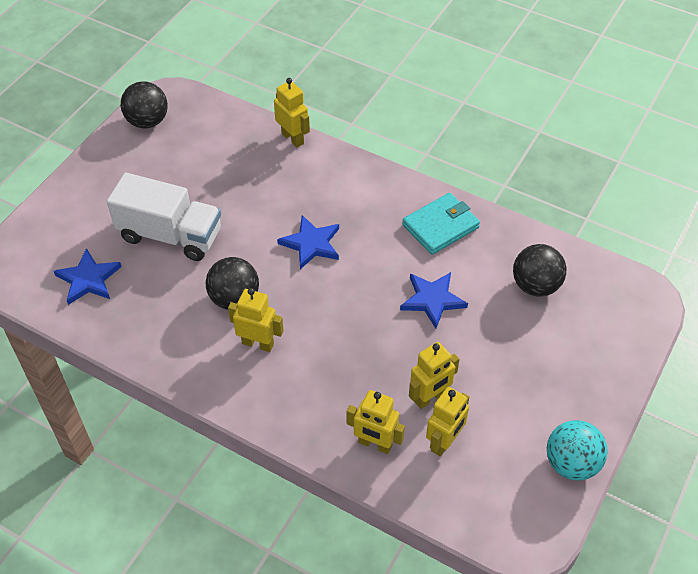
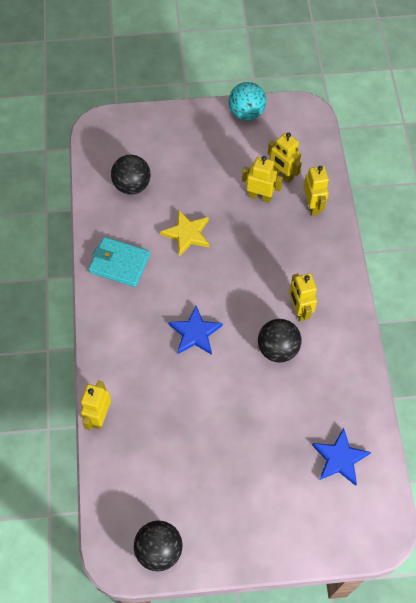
camera: 125 degrees left, 10 degrees up
white truck [107,173,221,261] -> none
blue star [400,272,468,329] -> yellow star [160,209,210,257]
yellow robot [426,387,469,457] -> yellow robot turned 135 degrees counterclockwise [268,132,301,183]

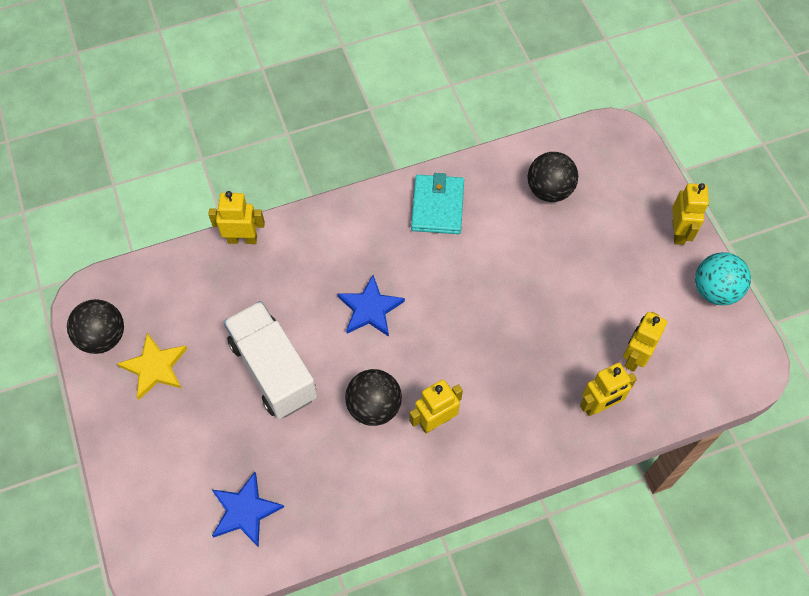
camera: 75 degrees right, 0 degrees up
yellow star [160,209,210,257] -> yellow star moved to [117,333,187,400]
yellow robot [242,156,283,203] -> yellow robot moved to [672,183,709,245]
none -> white truck [224,301,317,419]

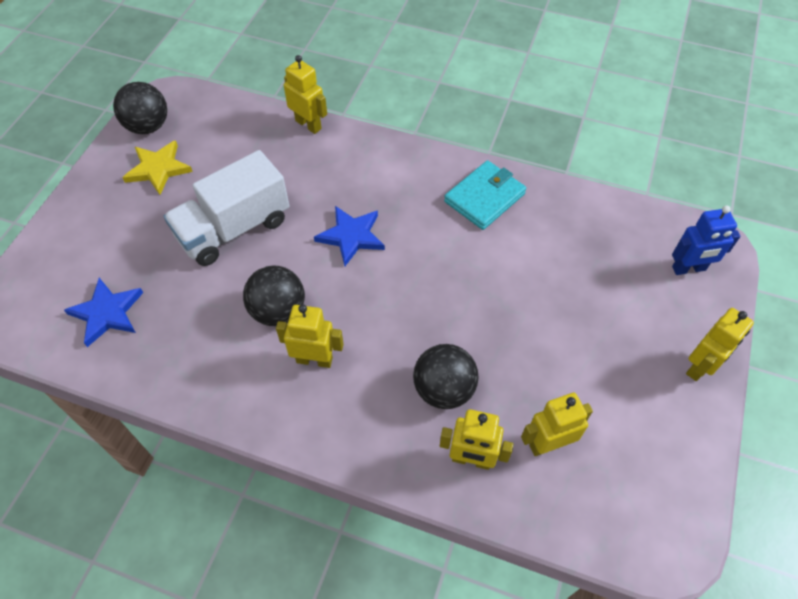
camera: 40 degrees right, 5 degrees down
white truck [224,301,317,419] -> white truck turned 135 degrees counterclockwise [163,150,289,266]
black ball [528,152,578,202] -> black ball moved to [413,344,479,409]
turquoise ball [695,252,751,305] -> none
none -> blue robot [672,206,741,275]

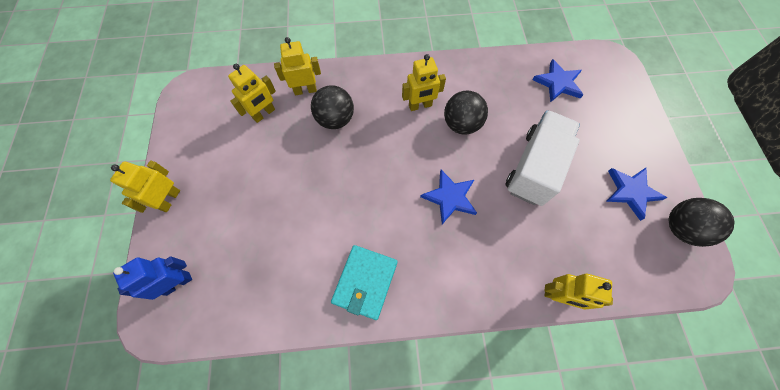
camera: 155 degrees right, 10 degrees up
yellow star [122,140,193,195] -> blue star [606,168,667,221]

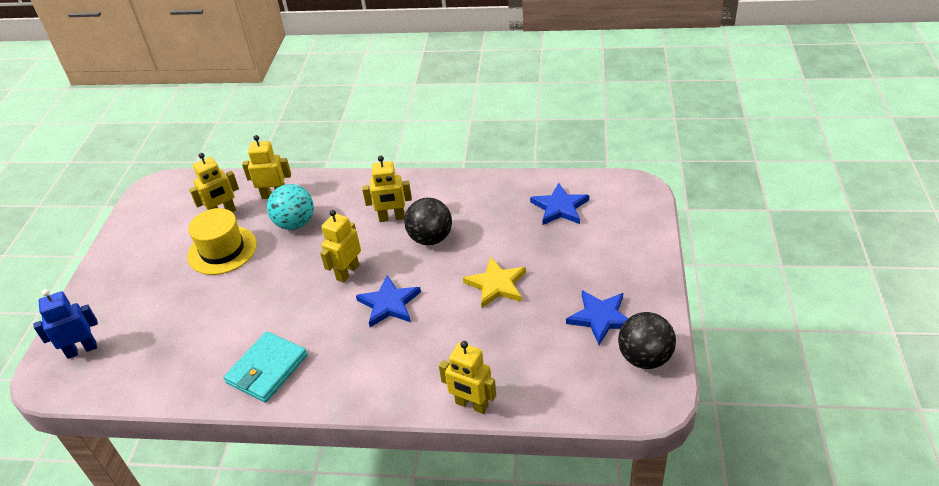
camera: 15 degrees right, 25 degrees down
yellow robot [110,160,180,213] -> yellow robot moved to [320,210,361,283]
black ball [311,85,354,129] -> turquoise ball [267,184,314,230]
white truck [505,110,580,206] -> yellow star [463,257,526,308]
none -> yellow hat [187,208,257,275]

